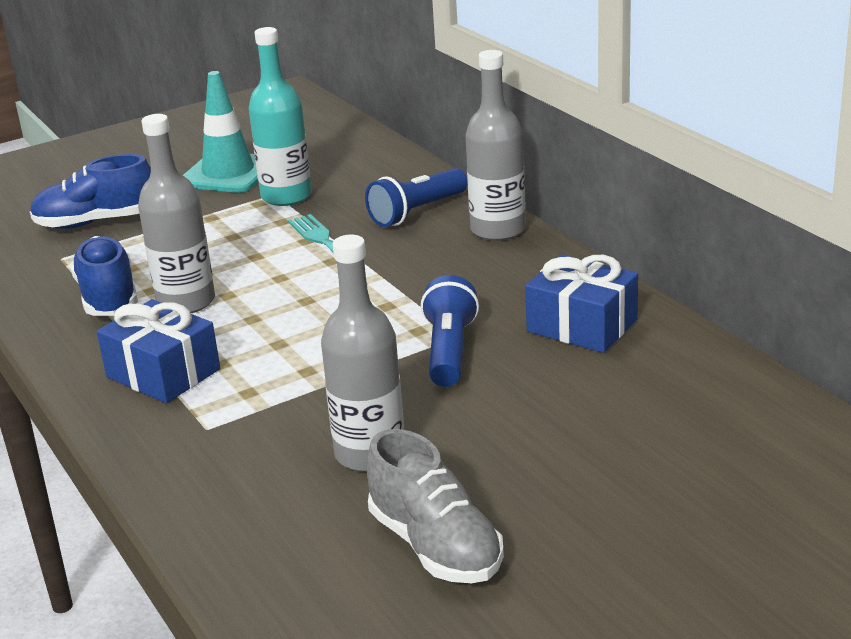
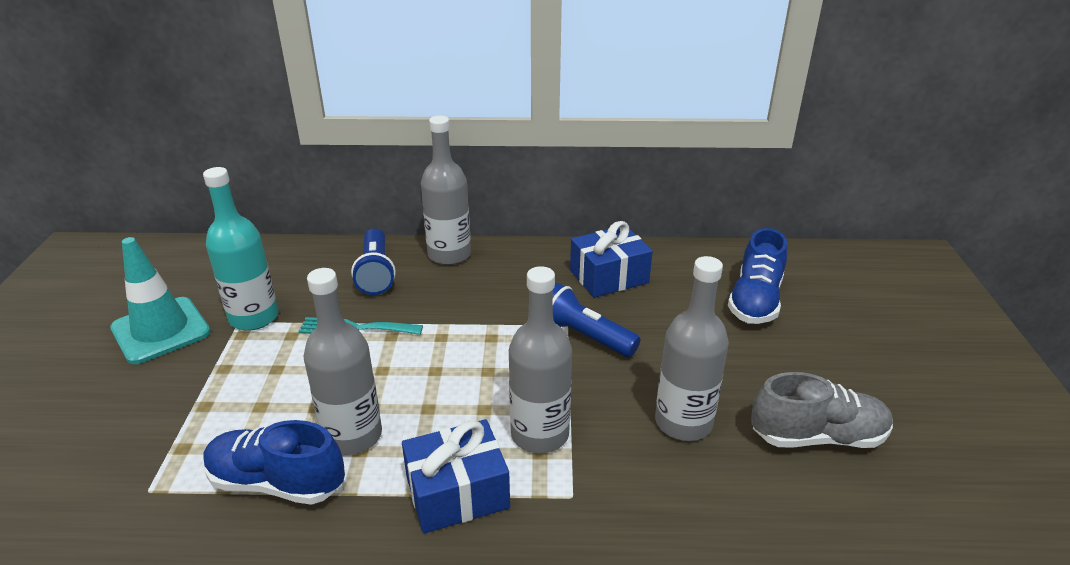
camera: 60 degrees left, 5 degrees up
blue shoe [30,154,151,229] -> blue shoe moved to [728,228,787,324]
none -> grey bottle [509,266,572,453]

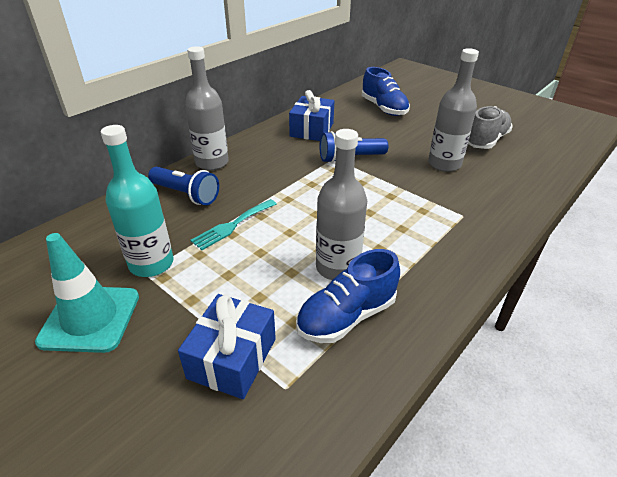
camera: 50 degrees left, 5 degrees up
blue gift [402,419,510,533] -> blue gift moved to [178,294,276,399]
grey bottle [509,266,572,453] -> none

